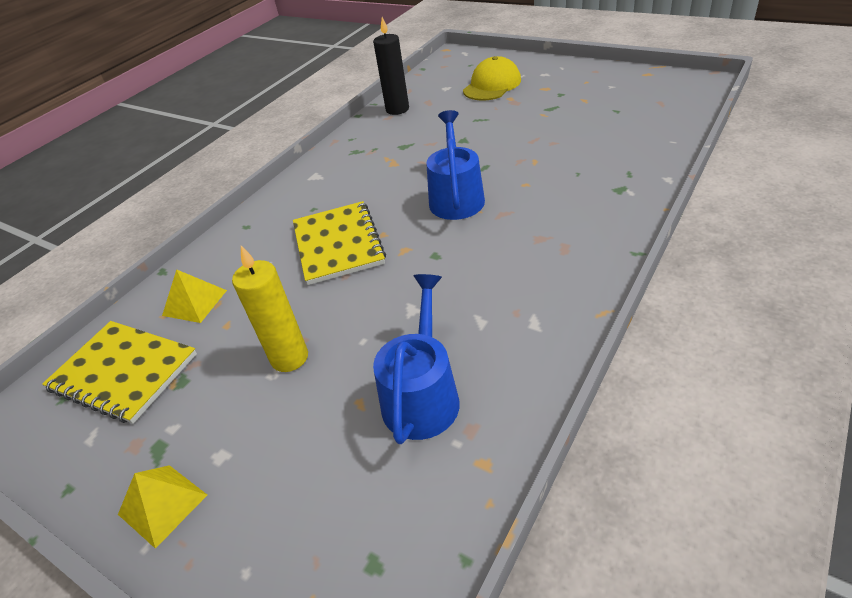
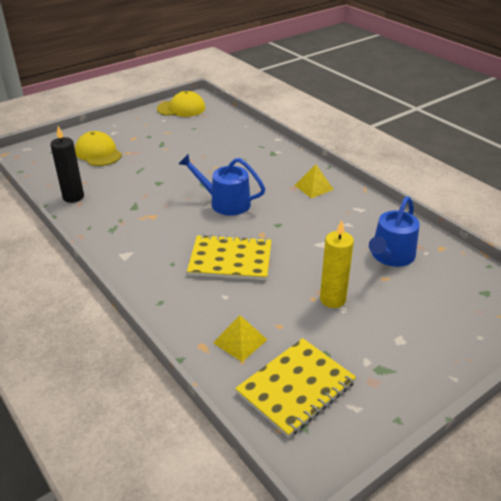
camera: 75 degrees left, 5 degrees down
yellow pyramid [118,465,207,549] -> yellow pyramid moved to [294,164,334,198]
blue watering can [373,274,460,444] -> blue watering can turned 90 degrees counterclockwise [369,196,420,267]
none -> yellow cap [157,91,205,117]

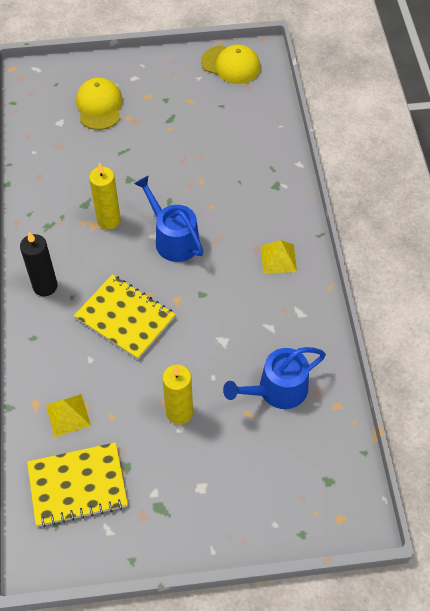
camera: 30 degrees right, 20 degrees up
black candle [50,126,84,203] -> black candle moved to [20,232,58,296]
none -> yellow candle [89,162,121,230]

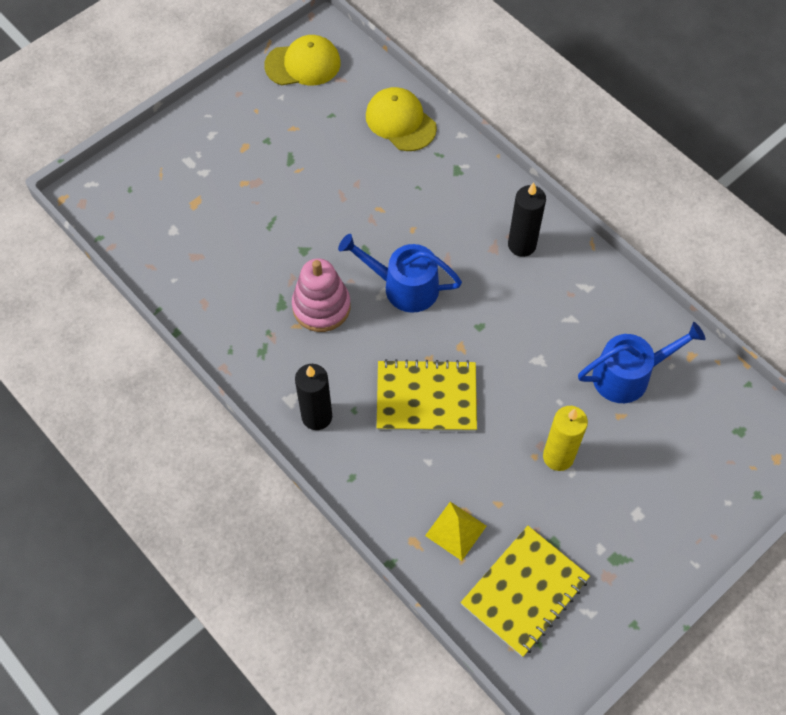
camera: 35 degrees left, 5 degrees up
yellow cap [76,78,123,130] -> yellow cap moved to [366,87,437,151]
yellow candle [89,162,121,230] -> pink stacking toy [292,258,351,332]
blue watering can [223,347,326,409] -> blue watering can turned 135 degrees counterclockwise [578,322,705,403]
yellow pyramid [261,240,297,273] -> black candle [508,183,546,257]

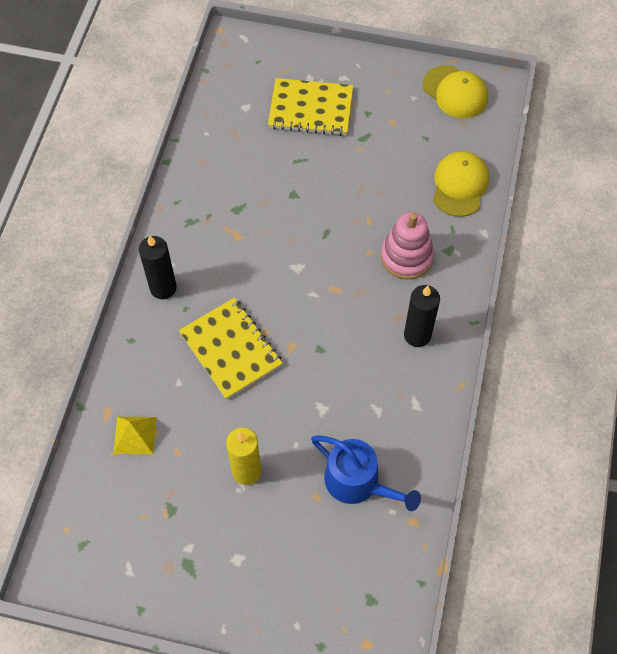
camera: 55 degrees right, 0 degrees up
pink stacking toy [292,258,351,332] -> pink stacking toy moved to [381,212,434,279]
blue watering can [338,234,462,313] -> none
yellow notebook [461,526,590,657] -> yellow notebook moved to [268,78,353,136]

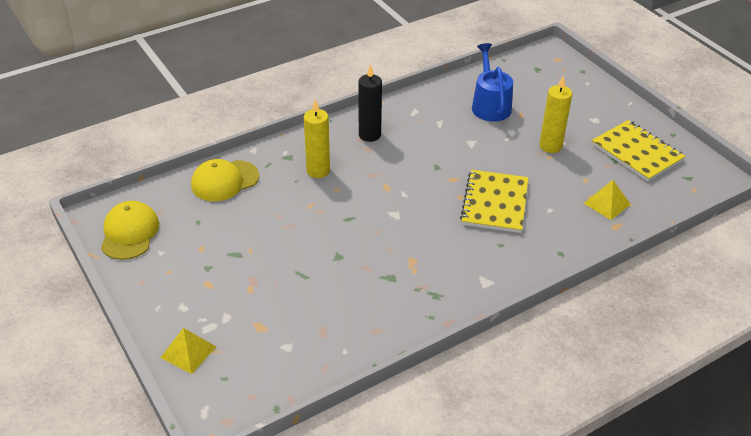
camera: 135 degrees left, 20 degrees down
black candle [139,235,177,299] -> none
yellow notebook [268,78,353,136] -> yellow notebook moved to [592,120,685,182]
pink stacking toy [381,212,434,279] -> yellow candle [304,99,330,178]
none -> yellow pyramid [160,328,216,374]

